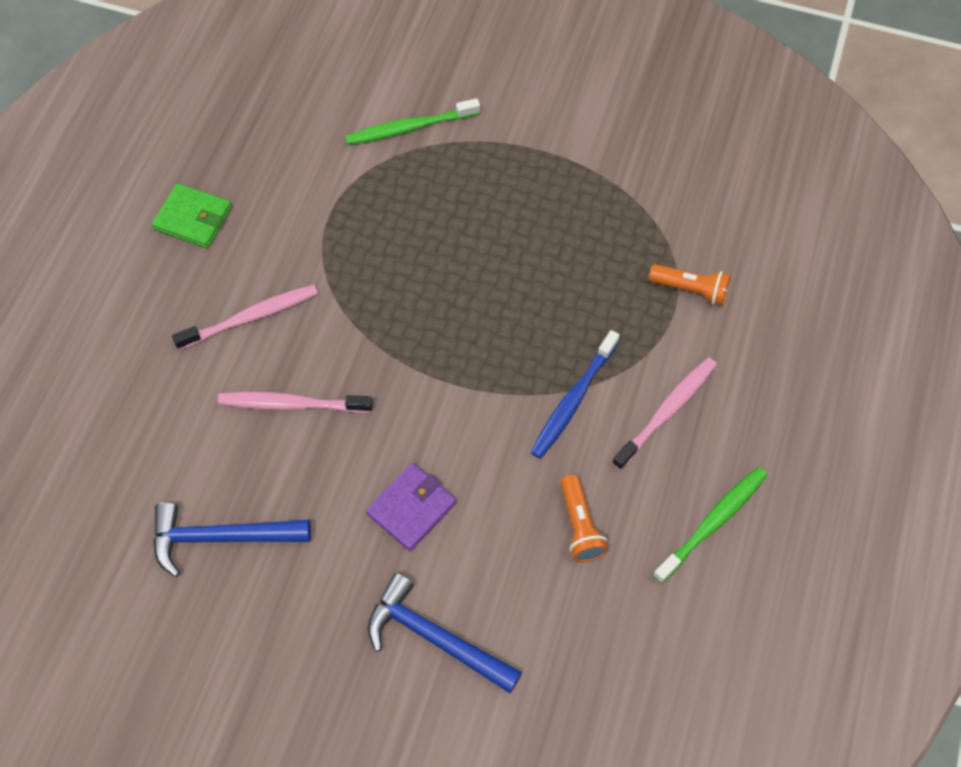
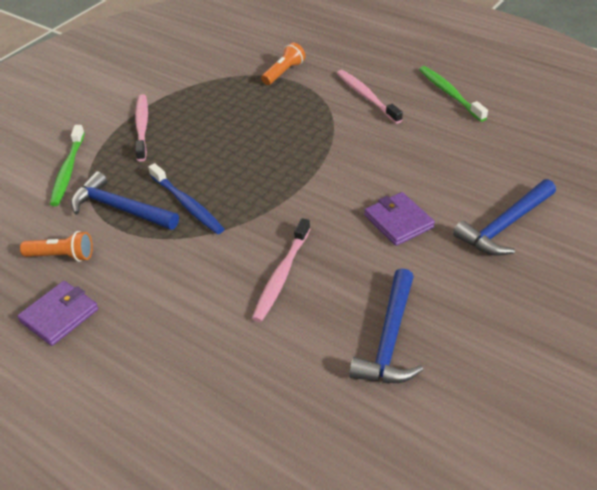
camera: 70 degrees left, 20 degrees down
green wallet [152,183,232,248] -> purple wallet [17,281,98,346]
pink toothbrush [172,285,318,350] -> pink toothbrush moved to [135,94,148,162]
blue toothbrush [531,330,620,459] -> blue toothbrush moved to [148,163,224,234]
orange flashlight [561,475,608,562] -> orange flashlight moved to [20,231,93,262]
none -> blue hammer [71,171,179,230]

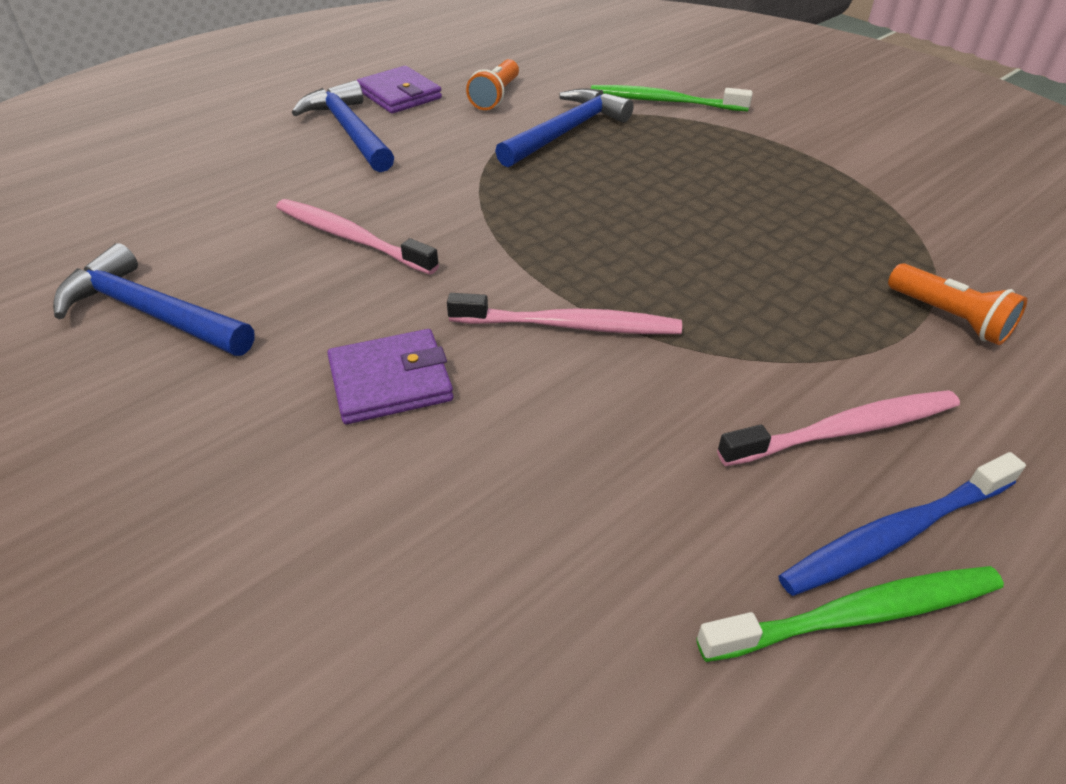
camera: 100 degrees right, 0 degrees up
pink toothbrush [135,94,148,162] -> pink toothbrush moved to [447,293,682,334]
blue toothbrush [148,163,224,234] -> blue toothbrush moved to [778,452,1026,596]
blue hammer [453,179,556,256] -> blue hammer moved to [292,80,394,172]

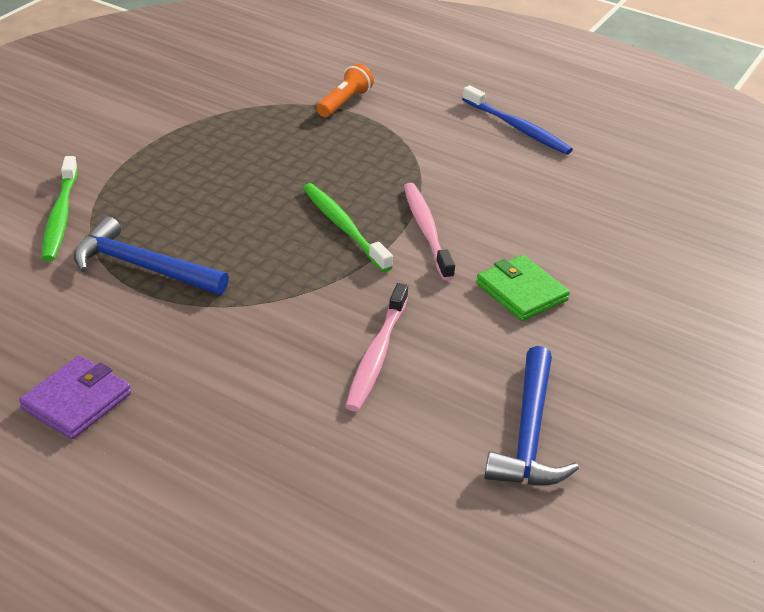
camera: 110 degrees left, 5 degrees down
blue hammer [292,80,394,172] -> none
purple wallet [327,329,453,424] -> green wallet [476,255,570,321]
orange flashlight [466,59,519,110] -> none
green toothbrush [696,566,1004,662] -> green toothbrush moved to [303,183,393,272]
pink toothbrush [717,390,960,466] -> none

